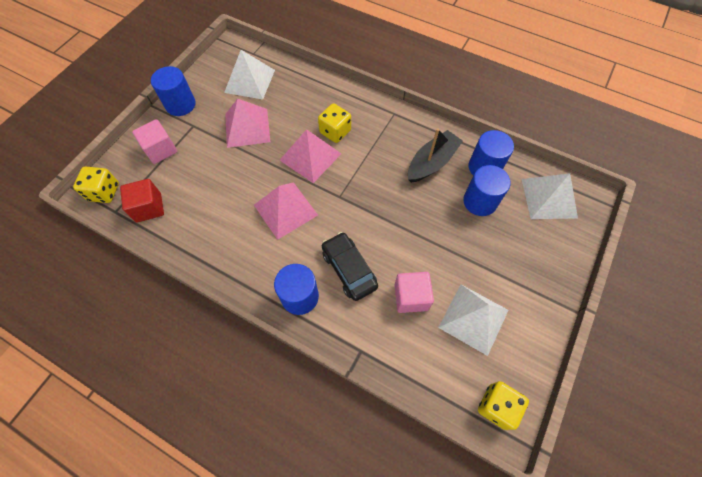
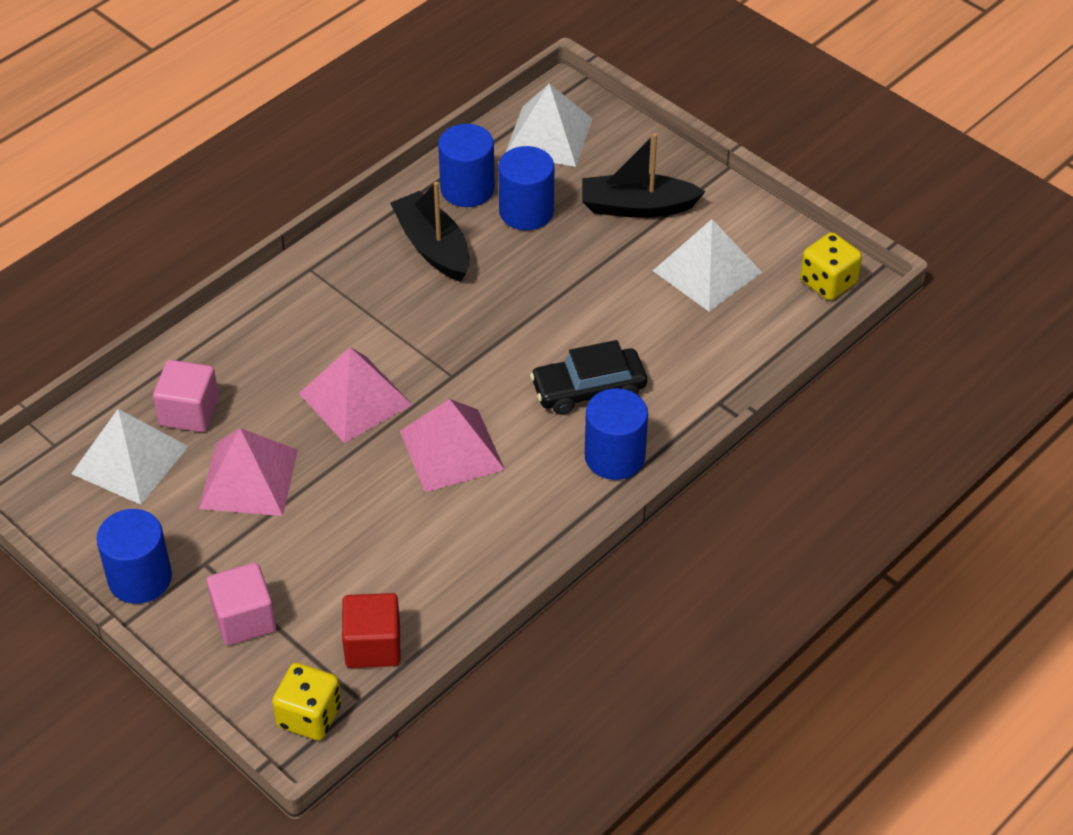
camera: 75 degrees left, 15 degrees down
yellow dice [318,103,351,143] -> none
pink cube [394,272,434,313] -> pink cube moved to [153,360,219,432]
none -> black boat [582,133,706,218]

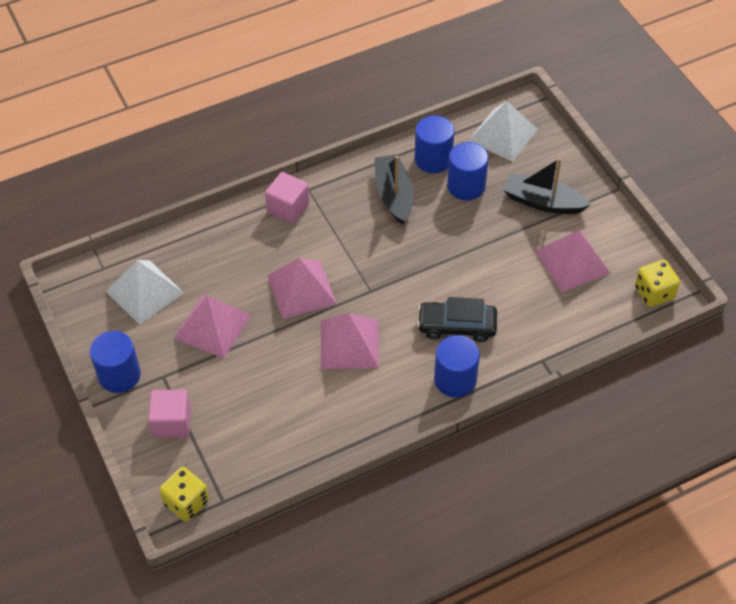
camera: 20 degrees right, 5 degrees up
pink cube [153,360,219,432] -> pink cube moved to [265,172,309,223]
red cube [342,593,401,668] -> none
white pyramid [653,219,762,311] -> pink pyramid [535,230,610,292]

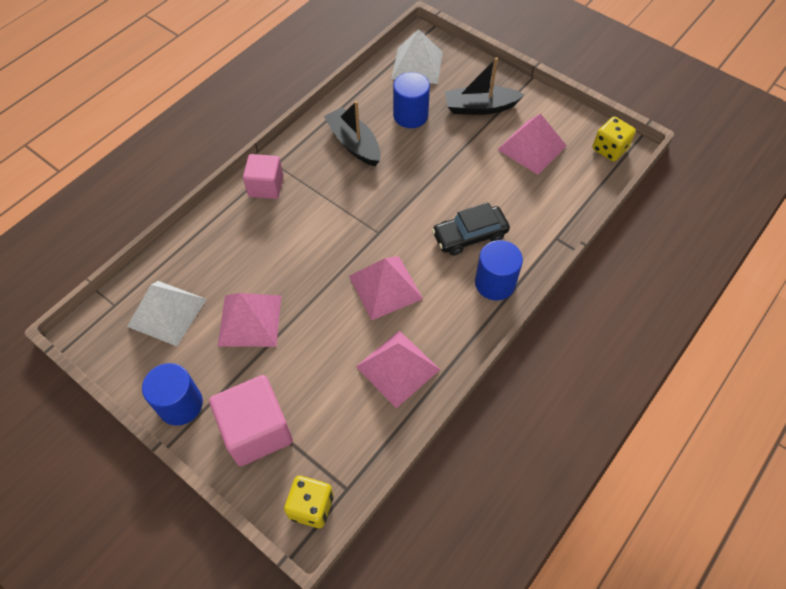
camera: 25 degrees left, 5 degrees up
pink cube [148,389,191,438] -> pink cube [209,375,293,466], size x1.53
pink pyramid [267,258,336,319] -> pink pyramid moved to [356,330,440,408]
blue cylinder [415,116,454,173] -> none

